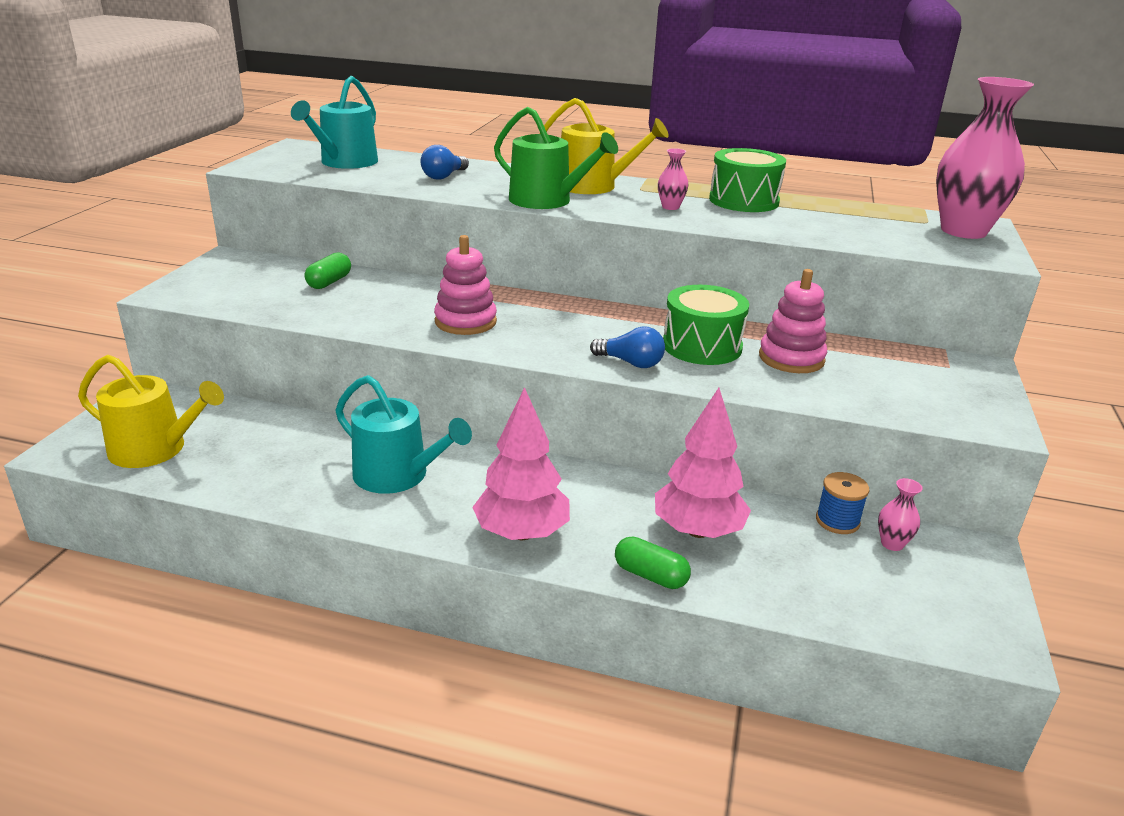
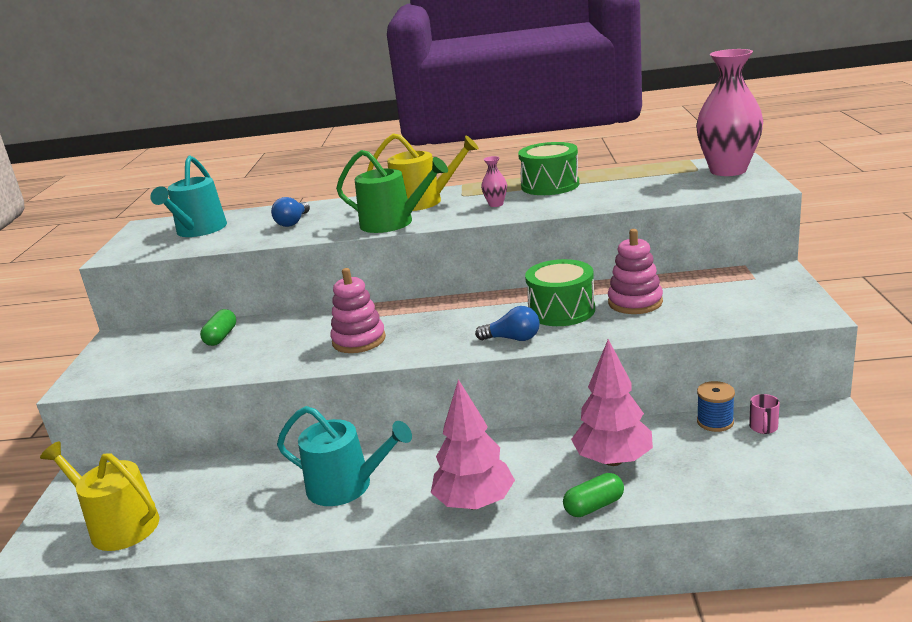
camera: 10 degrees left, 5 degrees down
yellow watering can [78,355,224,468] -> yellow watering can turned 150 degrees counterclockwise [40,441,159,551]
green capsule [615,536,691,589] -> green capsule turned 45 degrees counterclockwise [563,473,624,517]
pink vase [878,478,923,551] -> pink mug [749,394,780,434]

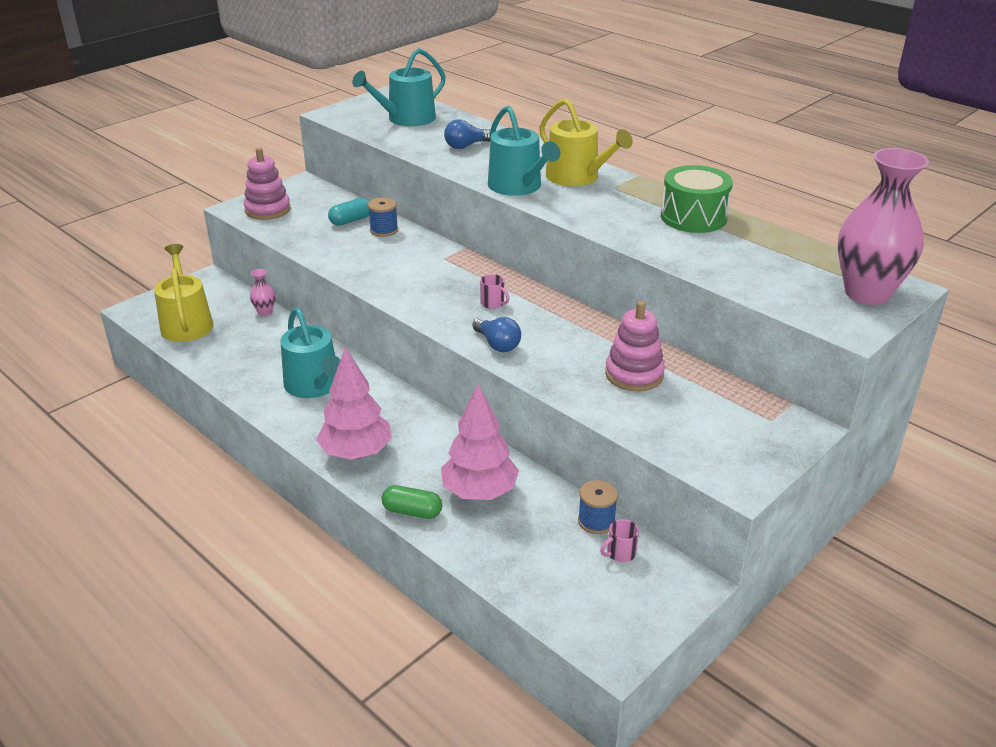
camera: 40 degrees right, 10 degrees up
green capsule [200,309,236,346] -> turquoise capsule [328,198,369,226]
pink stacking toy [330,268,386,353] -> pink stacking toy moved to [244,148,290,220]
green watering can [336,150,448,233] -> turquoise watering can [488,106,560,196]
pink vase [481,156,507,207] -> pink vase moved to [250,269,275,316]
green drum [525,259,595,326] -> none
none -> blue spool [368,197,398,237]
none -> pink mug [480,274,509,309]

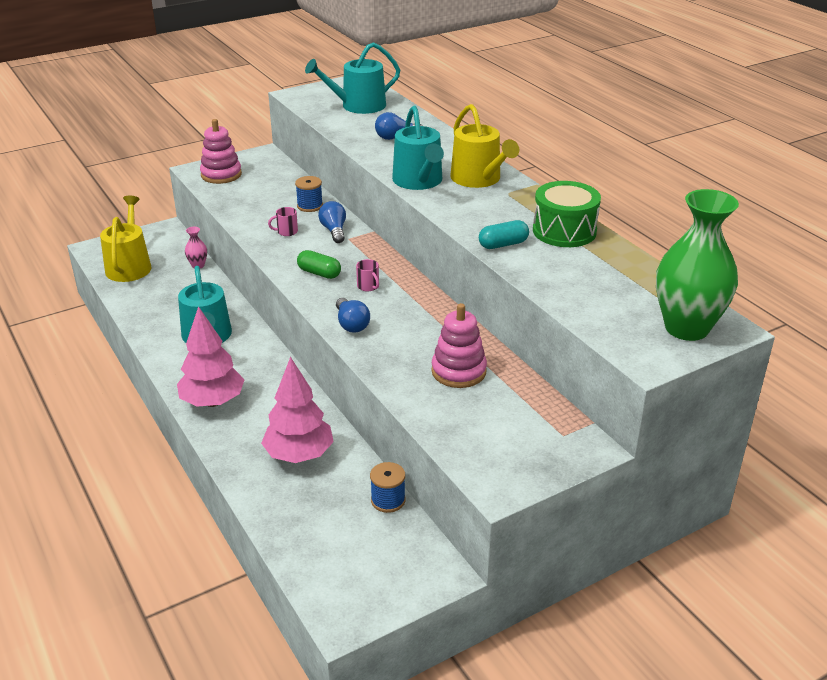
camera: 15 degrees right, 0 degrees up
turquoise capsule [328,198,369,226] -> turquoise capsule moved to [479,220,529,249]
green capsule [382,485,442,519] -> green capsule moved to [297,250,341,279]
pink mug [600,519,639,562] -> pink mug moved to [268,207,298,236]
pink vase [838,148,929,305] -> green vase [656,189,739,341]
none -> blue light bulb [318,201,346,243]

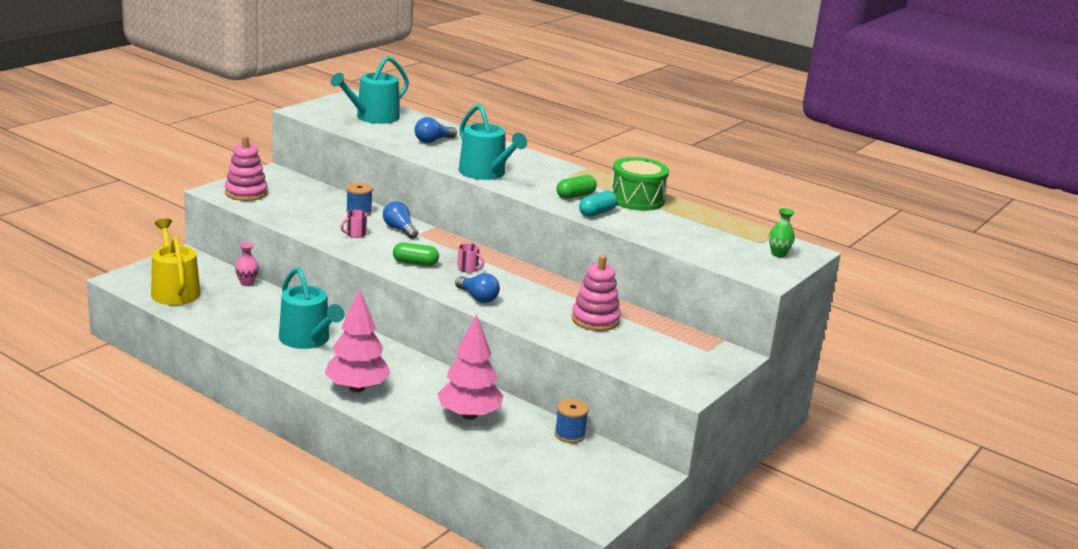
camera: 25 degrees left, 10 degrees down
yellow watering can [450,104,519,188] -> none
green vase [656,189,739,341] -> green vase [769,208,795,257], size x0.41
none -> green capsule [556,175,597,199]

